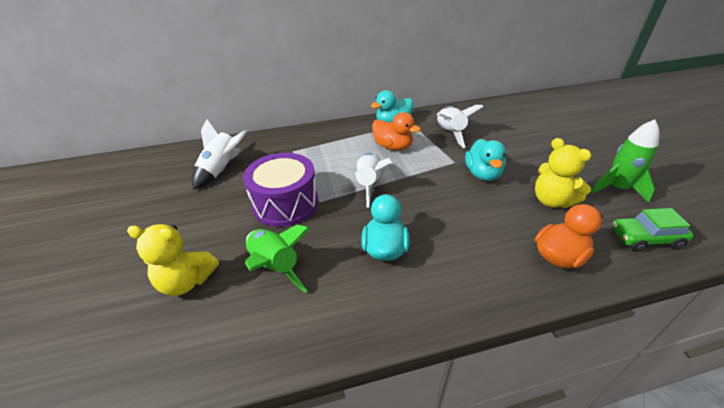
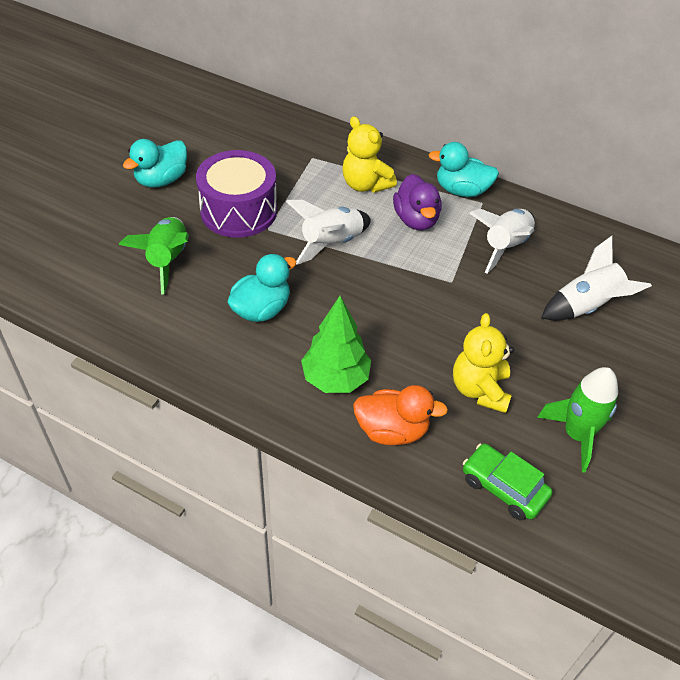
camera: 40 degrees right, 10 degrees up
yellow teddy bear [127,224,219,296] -> yellow teddy bear moved to [342,116,397,193]
white rocket [191,119,247,190] -> white rocket moved to [541,236,652,321]
orange duck [372,112,421,150] -> purple duck [393,174,442,230]
turquoise duck [465,139,506,181] -> turquoise duck moved to [123,139,187,188]
none -> green tree [301,296,371,393]

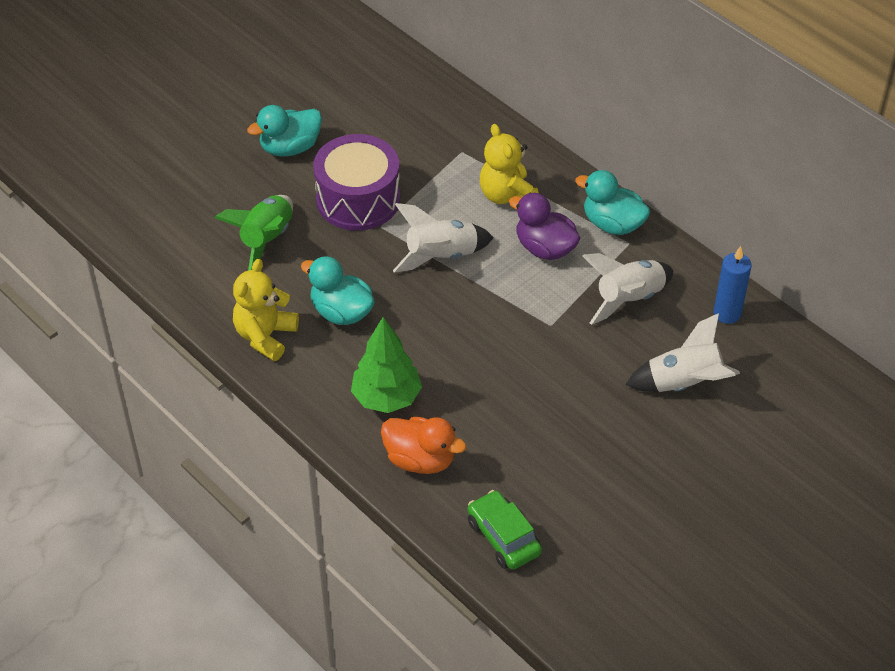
camera: 20 degrees right, 0 degrees up
turquoise duck [227,254,296,322] -> turquoise duck turned 120 degrees counterclockwise [301,256,375,325]
purple duck [393,174,442,230] -> purple duck turned 120 degrees clockwise [509,193,581,260]
yellow teddy bear [453,313,514,413] -> yellow teddy bear moved to [233,259,299,361]
green rocket [537,367,618,473] -> none
none -> blue candle [714,246,752,324]

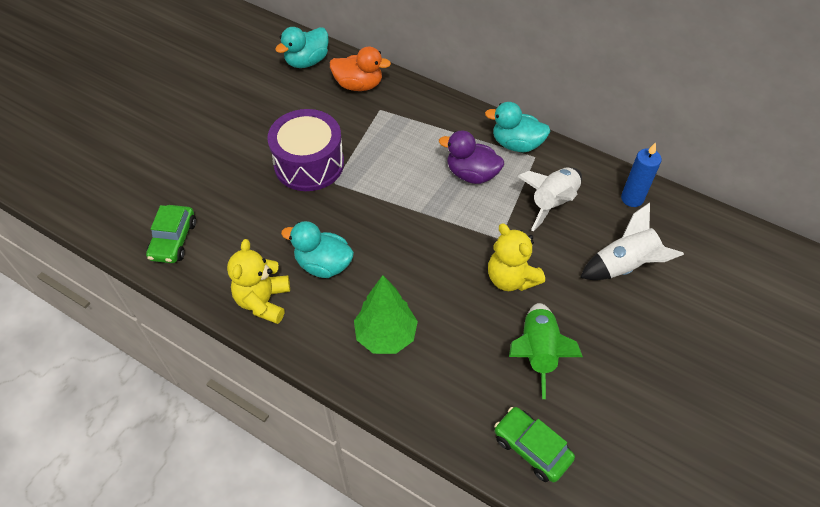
camera: 15 degrees left, 5 degrees up
green rocket [215,195,293,271] -> green rocket moved to [509,303,583,399]
turquoise duck [247,105,322,157] -> turquoise duck moved to [275,27,329,68]
orange duck [381,417,466,474] -> orange duck moved to [330,47,391,91]
white rocket [393,203,493,273] -> none
yellow teddy bear [480,124,539,208] -> yellow teddy bear moved to [488,223,545,291]
none -> green car [146,205,196,263]

